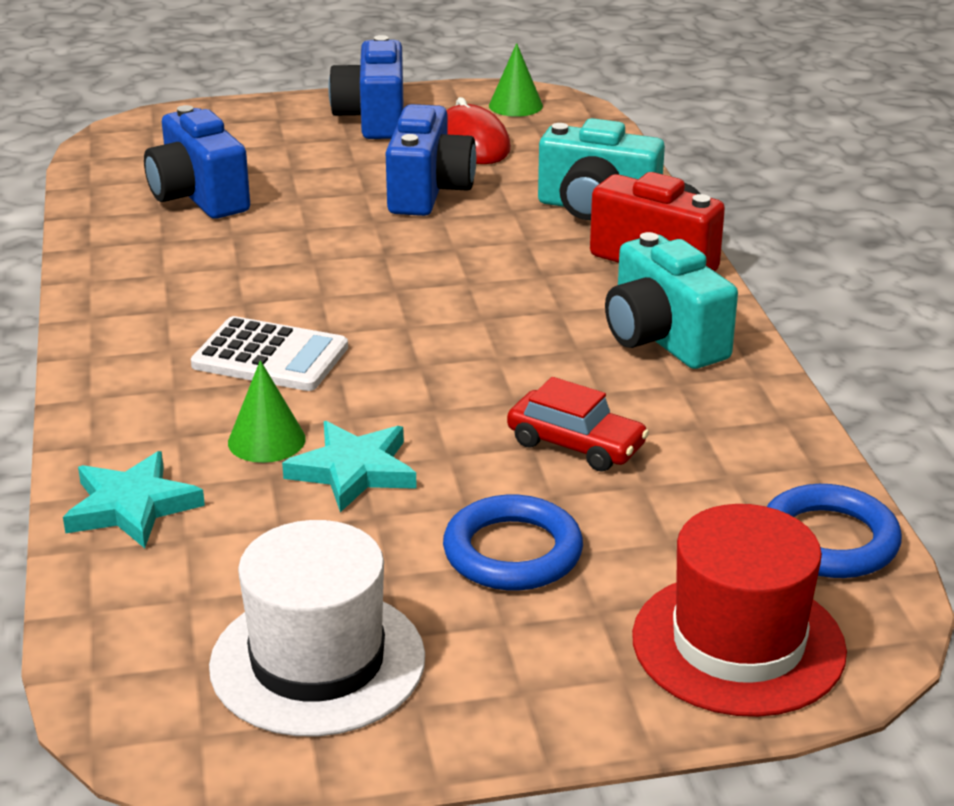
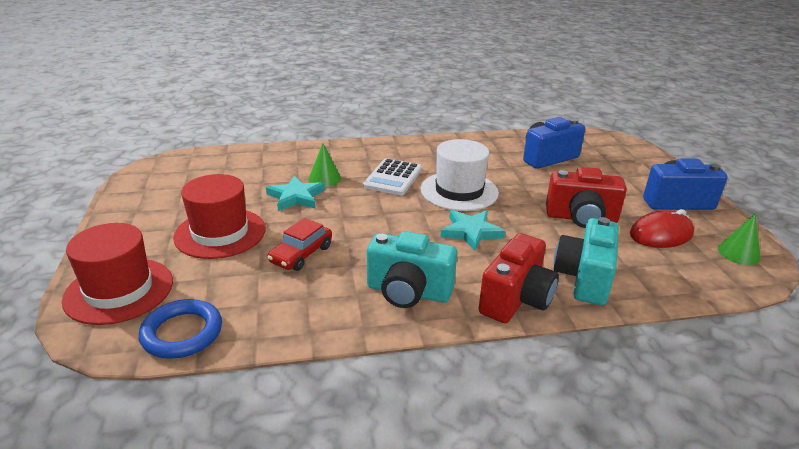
camera: 90 degrees right, 0 degrees up
turquoise star [63,451,205,548] -> turquoise star moved to [440,210,505,251]
white hat [209,520,425,736] -> white hat moved to [421,139,499,211]
blue camera [386,104,476,216] -> red camera [546,167,627,228]
blue ring [443,495,583,591] -> red hat [173,174,265,259]
turquoise camera [605,232,738,369] -> turquoise camera turned 135 degrees counterclockwise [367,231,457,308]

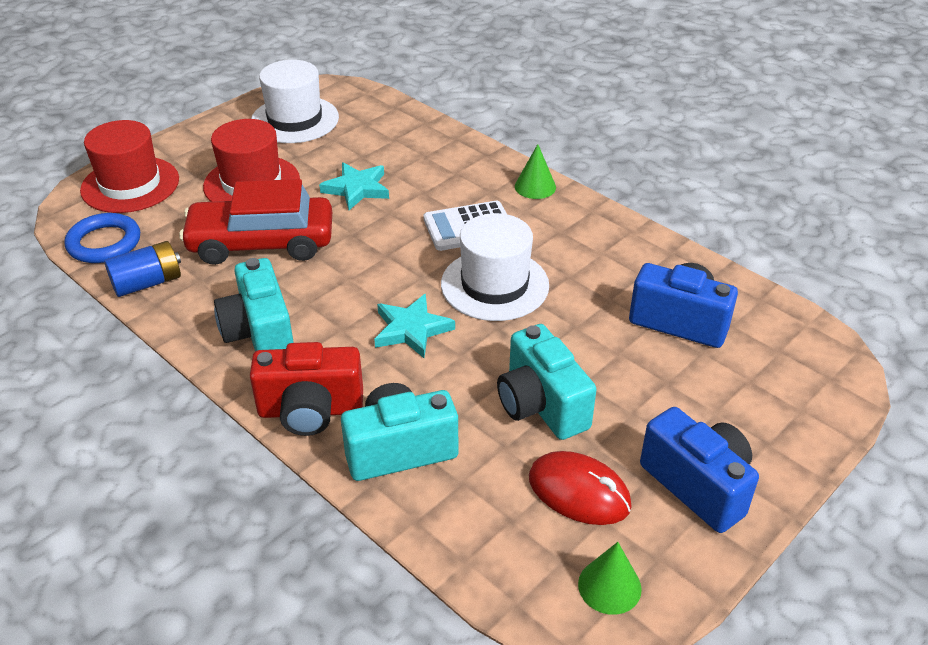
camera: 55 degrees right, 10 degrees up
red car [267,218,332,271] -> red car [179,179,332,265], size x1.85
green cone [308,143,341,187] -> green cone moved to [515,144,556,199]
red camera [546,167,627,228] -> turquoise camera [497,324,597,440]
none -> blue battery [104,241,181,297]
none -> white hat [251,60,339,143]

